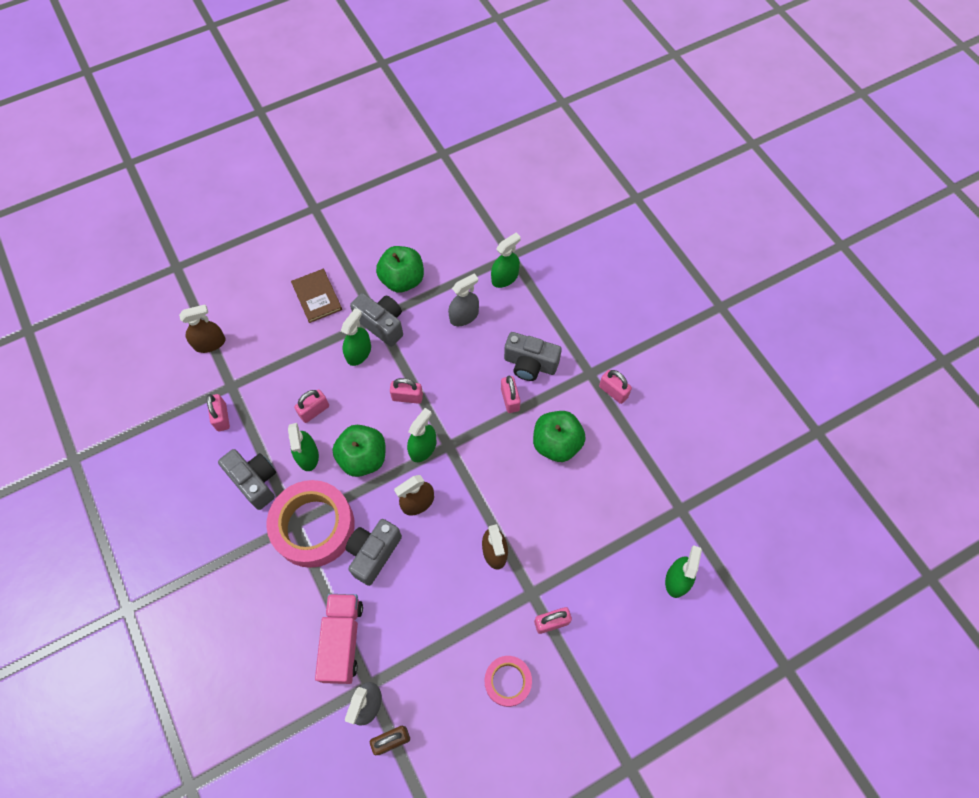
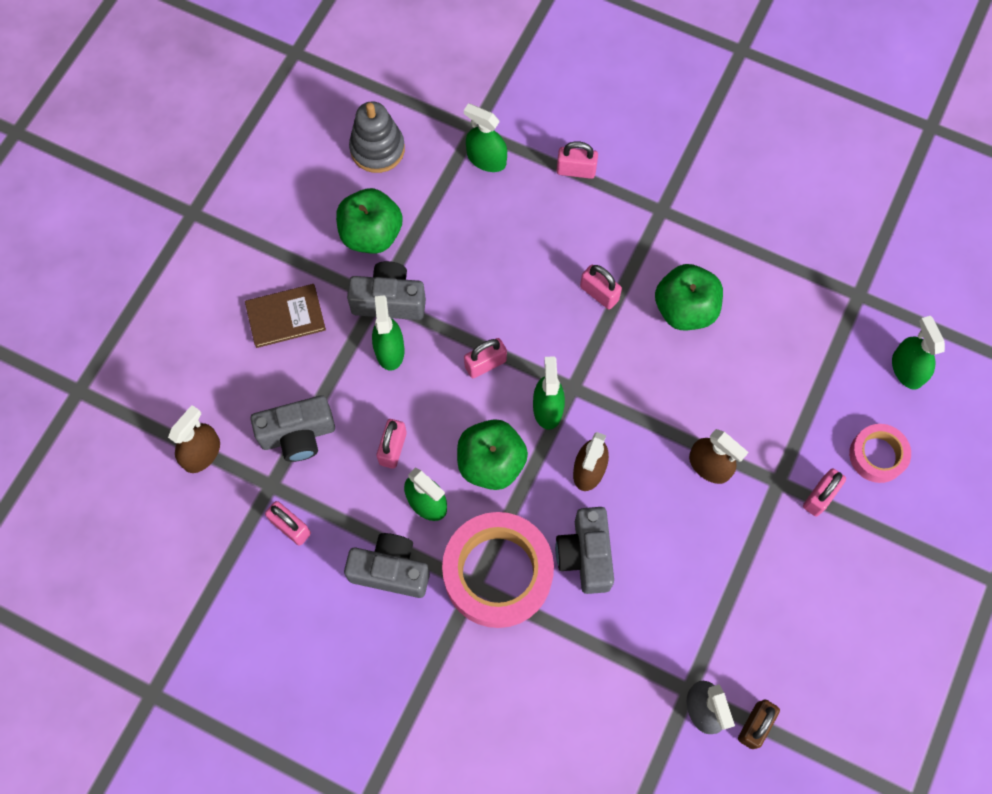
camera: 35 degrees left, 5 degrees up
brown book [291,269,342,323] -> brown book turned 45 degrees counterclockwise [245,284,326,348]
pink truck [315,594,363,684] -> none
grey spray bottle [448,273,479,326] -> none
pink tape [485,656,532,707] -> pink tape moved to [849,424,911,483]
green spray bottle [491,233,521,288] -> green spray bottle turned 75 degrees counterclockwise [464,103,507,172]
grey camera [504,332,562,381] -> grey camera moved to [251,395,335,462]
pink padlock [599,370,632,404] -> pink padlock moved to [557,141,598,179]
none -> grey stacking toy [349,101,405,173]

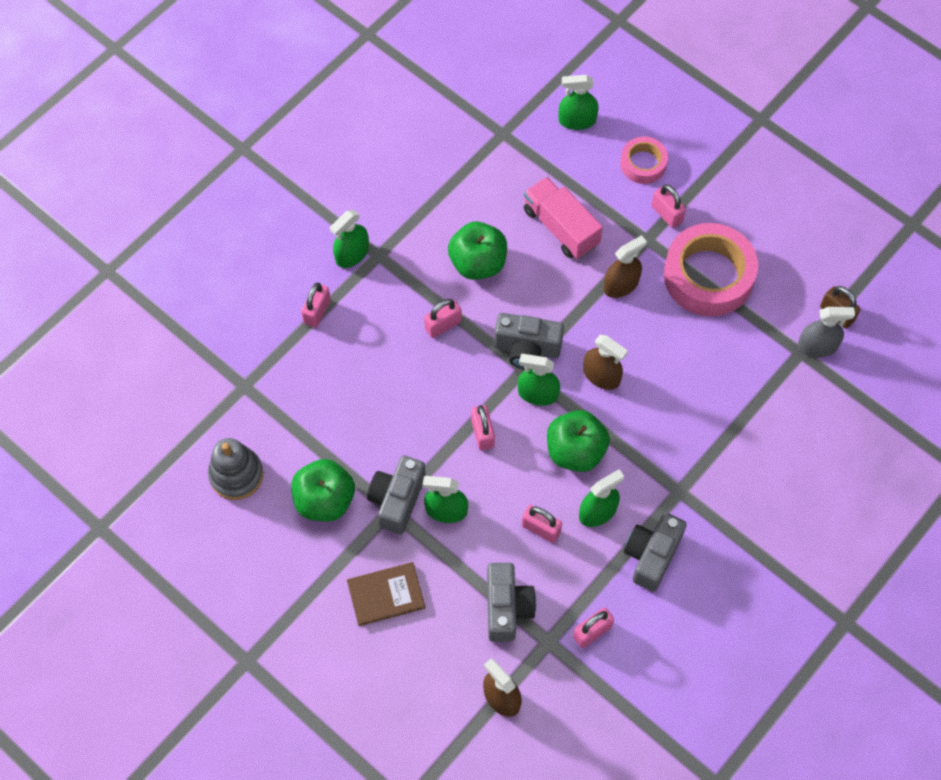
camera: 75 degrees left, 5 degrees down
brown book [245,284,326,348] -> brown book turned 75 degrees clockwise [347,562,425,626]
pink tape [442,512,554,628] -> pink tape moved to [664,223,758,316]
green spray bottle [464,103,507,172] -> green spray bottle moved to [330,210,369,268]
grey camera [555,507,614,594] -> grey camera moved to [494,313,564,369]
none -> pink truck [524,177,603,259]

